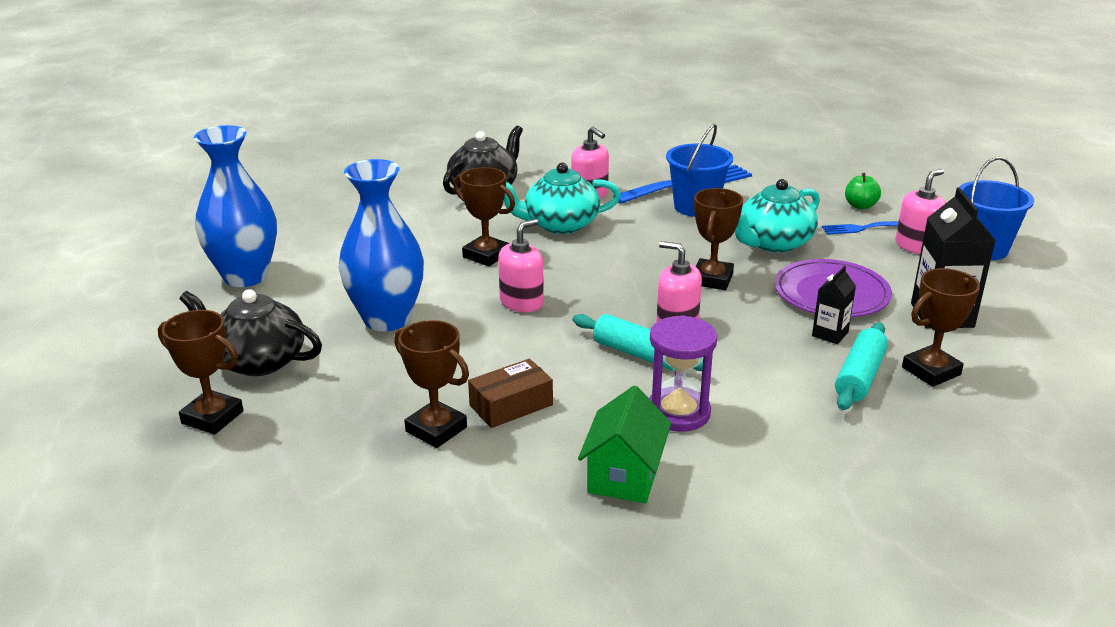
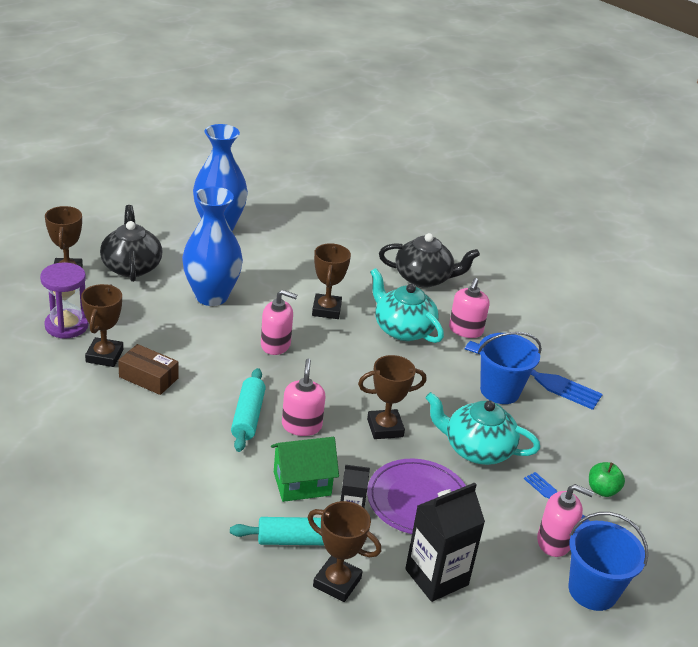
camera: 55 degrees right, 5 degrees up
green house [578,386,671,503] -> green house moved to [271,437,339,502]
purple hourglass [649,315,717,432] -> purple hourglass moved to [40,262,89,339]

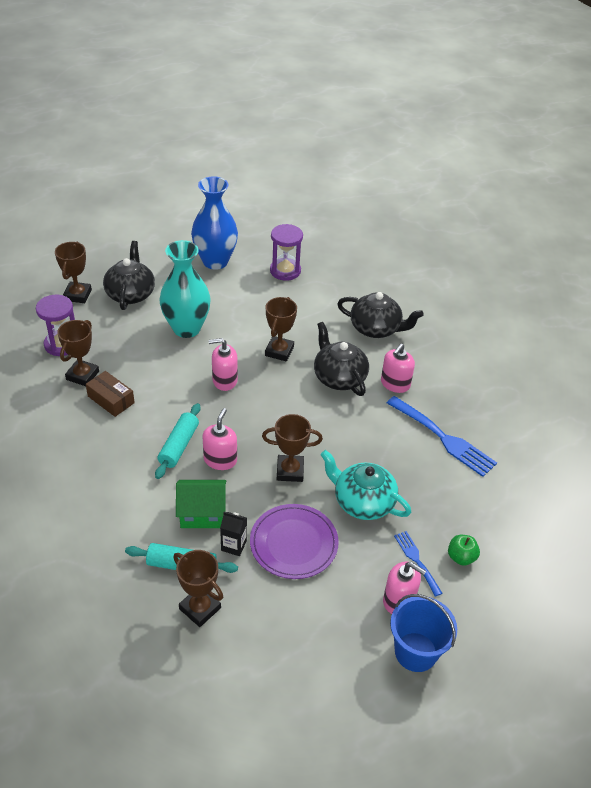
camera: 15 degrees right, 10 degrees up
blue vase [182,187,243,306] -> turquoise vase [159,240,211,338]
pink soap dispenser [261,290,297,355] -> pink soap dispenser turned 150 degrees clockwise [209,338,238,391]
turquoise teapot [370,268,444,343] -> black teapot [314,322,369,396]
black carton [405,483,485,602] -> none
blue bucket [478,332,542,404] -> none
none -> purple hourglass [270,224,303,281]

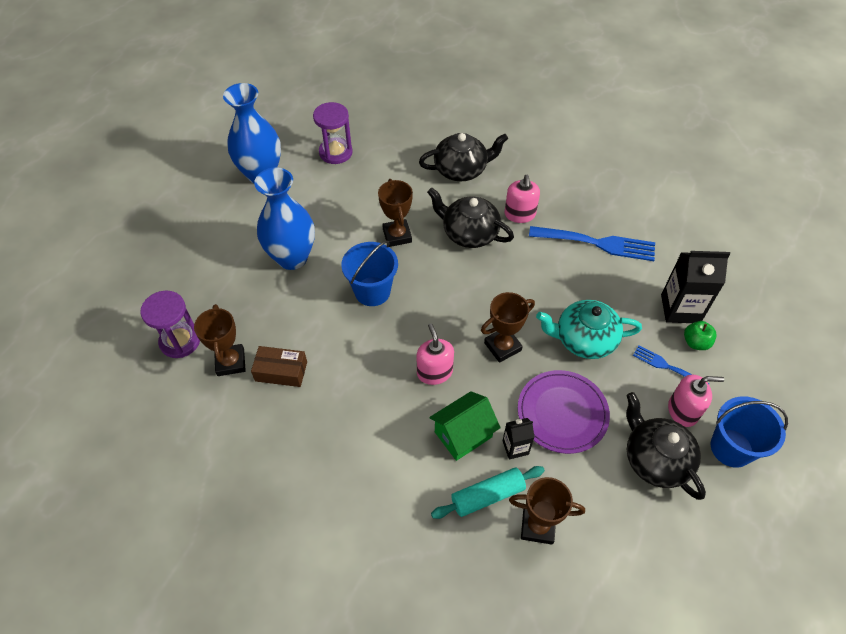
camera: 30 degrees left, 10 degrees up
brown trophy [55,242,92,303] -> none
black teapot [103,241,155,310] -> black teapot moved to [626,392,706,500]
turquoise rolling pin [155,403,200,479] -> none
turquoise vase [159,240,211,338] -> blue vase [254,167,315,270]
pink soap dispenser [209,338,238,391] -> blue bucket [341,241,398,306]
none -> black carton [661,251,730,323]

